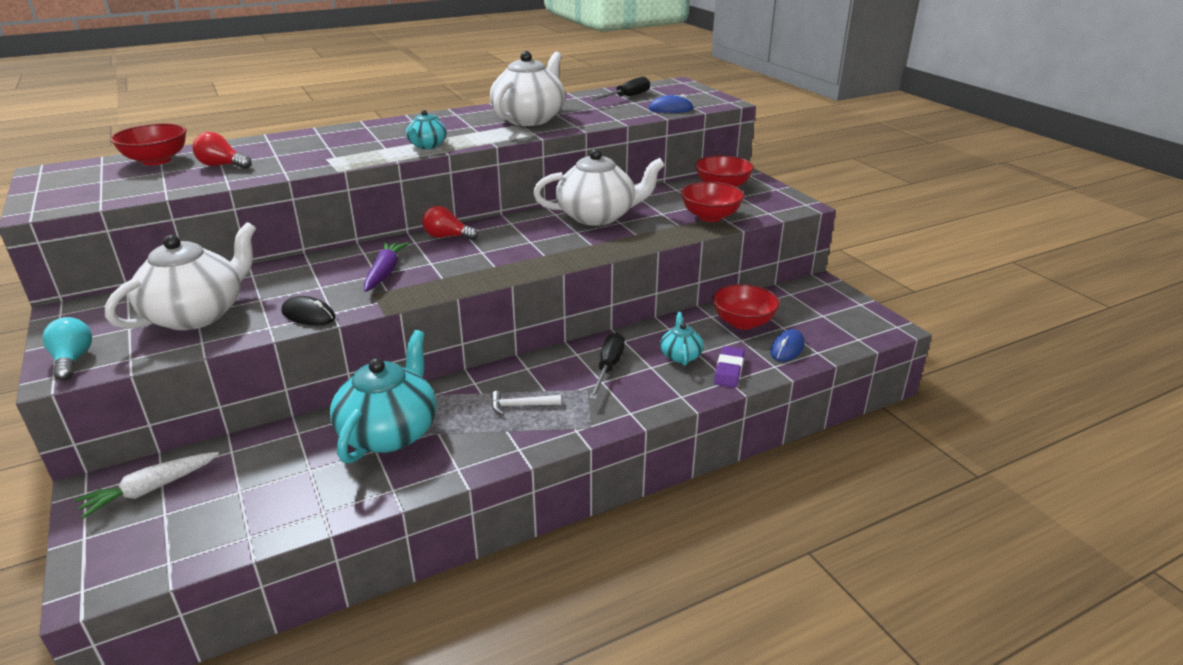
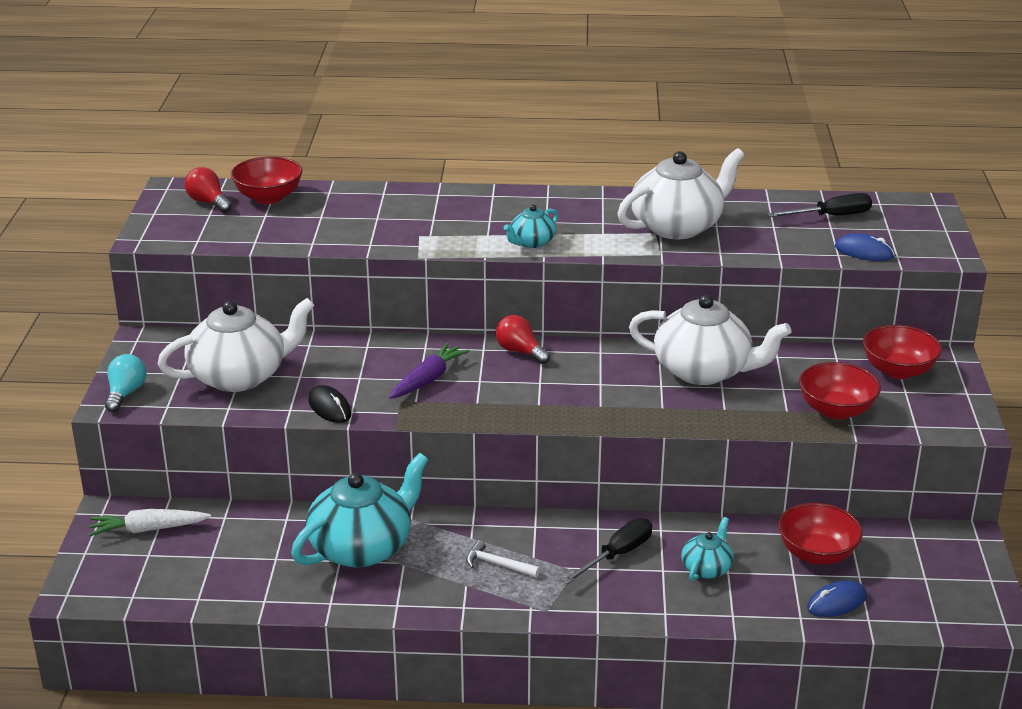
camera: 30 degrees right, 0 degrees up
red light bulb [193,132,252,169] -> red light bulb moved to [185,167,232,213]
purple eraser [714,346,745,388] -> none

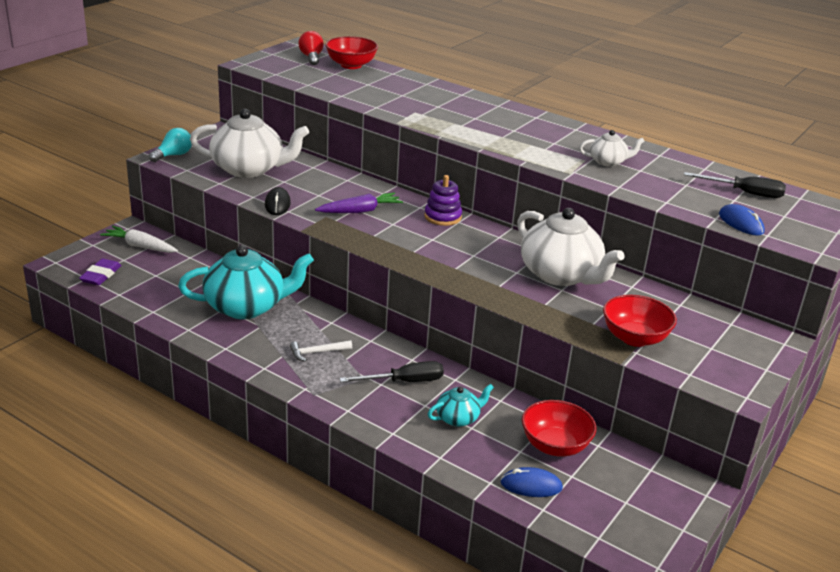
camera: 30 degrees right, 0 degrees up
white hammer [466,540,540,577] -> white hammer turned 75 degrees counterclockwise [290,340,352,362]
red light bulb [495,315,550,364] -> purple stacking toy [424,175,462,226]
turquoise teapot [504,205,558,248] -> none
white teapot [618,148,745,239] -> white teapot [579,130,645,167], size x0.49
red bowl [863,325,942,379] -> none
none -> purple eraser [79,259,122,285]

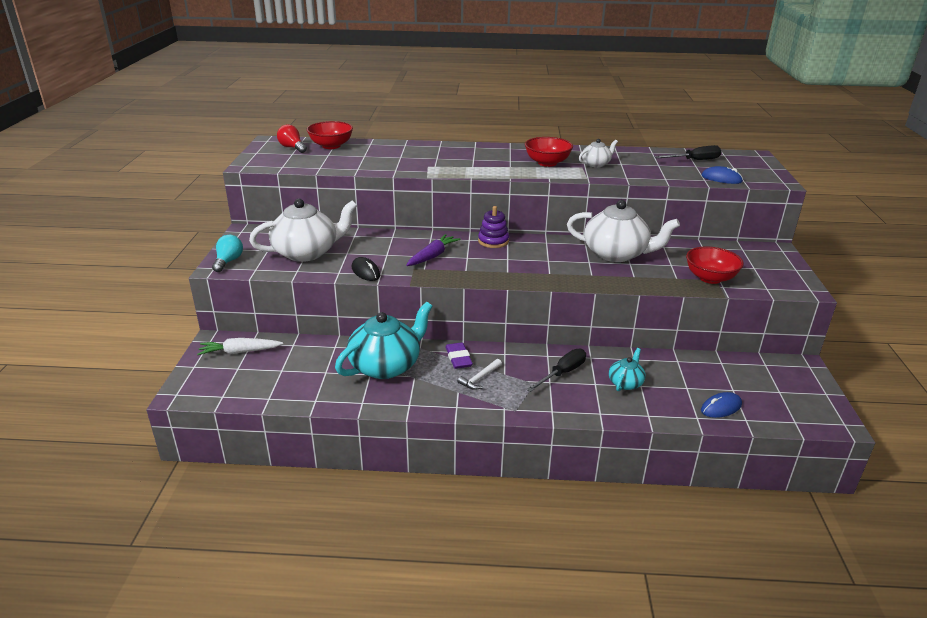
camera: 30 degrees left, 0 degrees up
purple eraser [79,259,122,285] -> purple eraser moved to [445,342,473,369]
red bowl [522,400,596,457] -> red bowl moved to [525,137,573,167]

